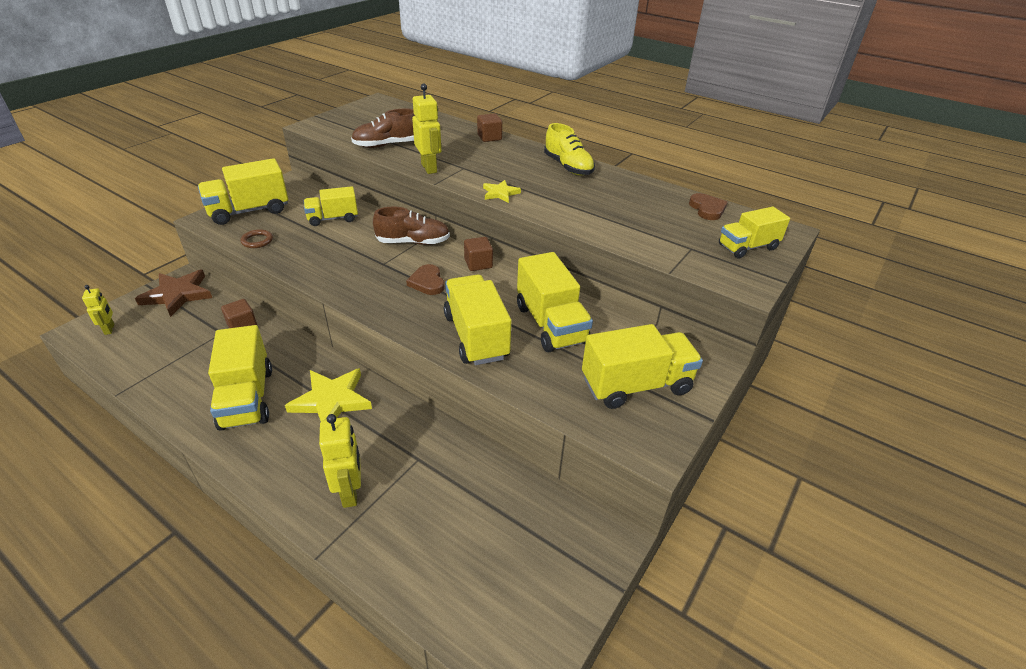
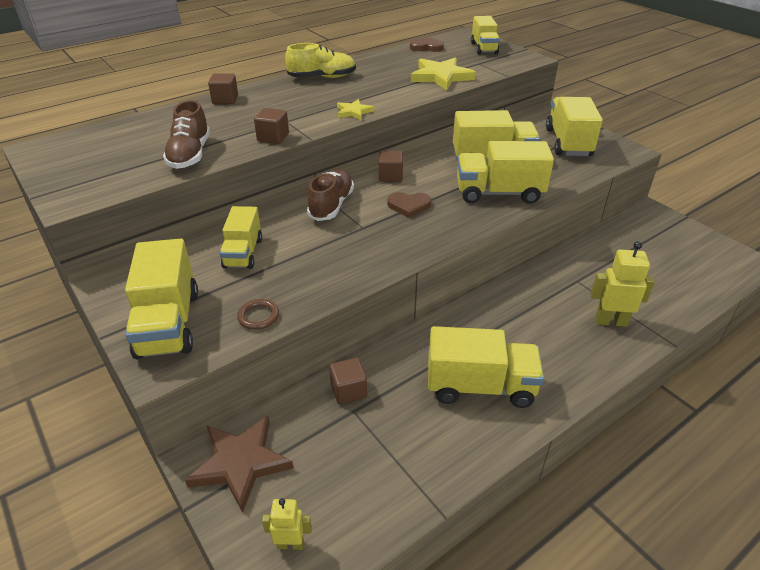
camera: 70 degrees left, 0 degrees up
yellow star [285,368,372,421] -> yellow star moved to [411,57,476,90]
yellow robot [412,84,441,174] -> brown cube [254,108,289,144]

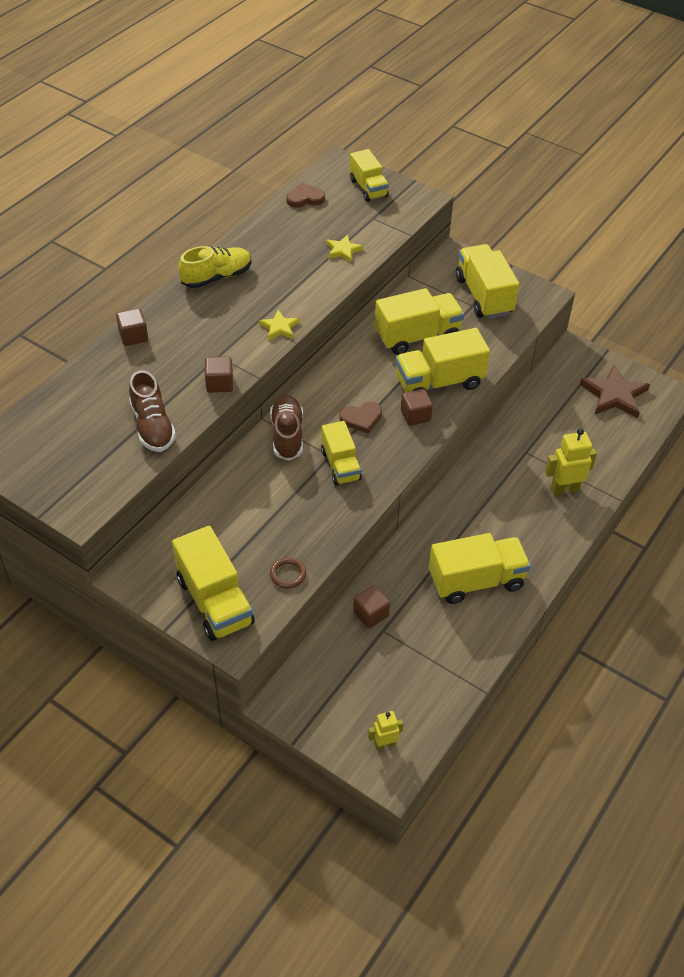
camera: 20 degrees left, 10 degrees up
brown star [185,416,294,513] -> brown star moved to [580,364,650,418]
yellow truck [220,206,262,269] -> yellow truck moved to [321,421,362,485]
brown cube [379,150,403,182] -> brown cube moved to [401,389,433,426]
yellow star [411,57,476,90] -> yellow star [326,235,363,262], size x0.54

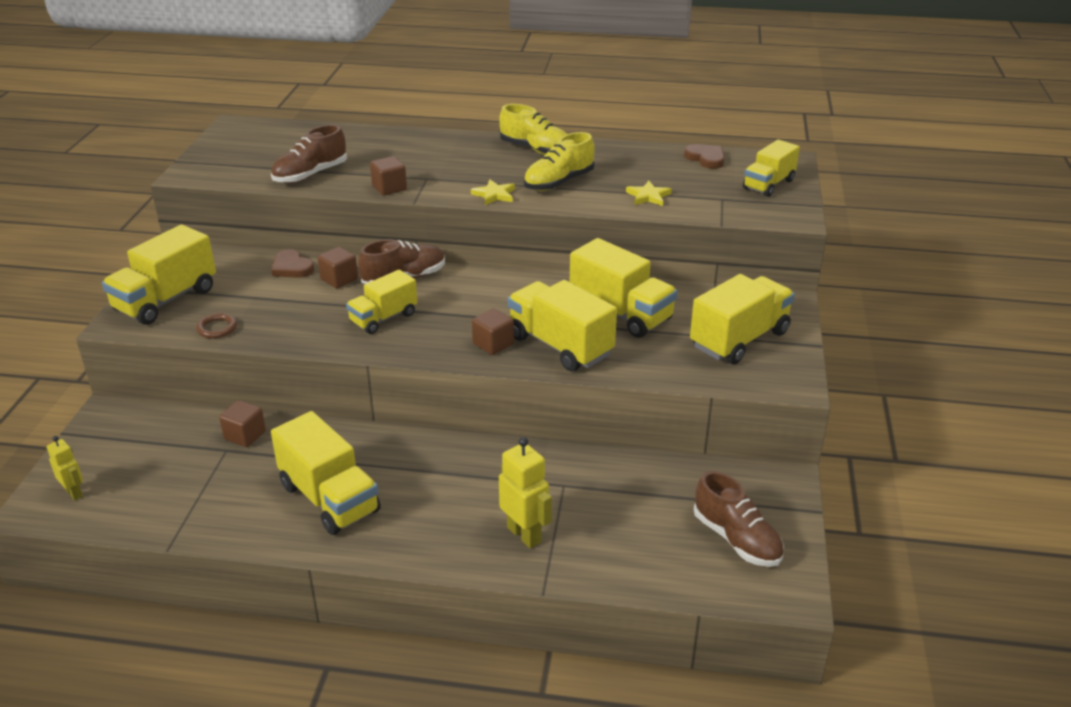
camera: 65 degrees right, 15 degrees down
brown cube [116,308,148,346] -> brown cube moved to [318,247,358,288]
brown heart [339,402,382,433] -> brown heart moved to [271,249,314,278]
brown star [580,364,650,418] -> brown shoe [694,471,784,567]
none -> yellow shoe [524,132,595,191]

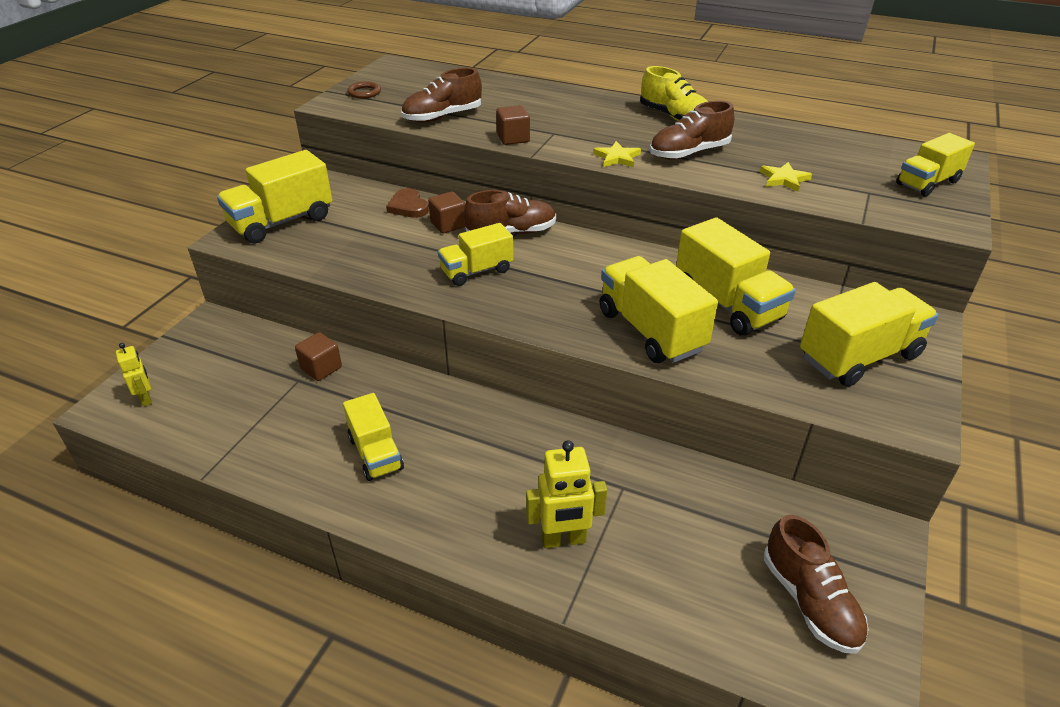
camera: 15 degrees right, 5 degrees up
brown ring [196,313,237,339] -> brown ring moved to [347,81,381,98]
yellow truck [271,411,381,535] -> yellow truck [343,393,404,481], size x0.64
brown cube [472,308,514,355] -> none
yellow robot [499,437,552,548] -> yellow robot turned 105 degrees clockwise [526,440,607,548]
yellow shoe [524,132,595,191] -> brown shoe [650,101,734,160]
brown heart [684,144,725,169] -> none

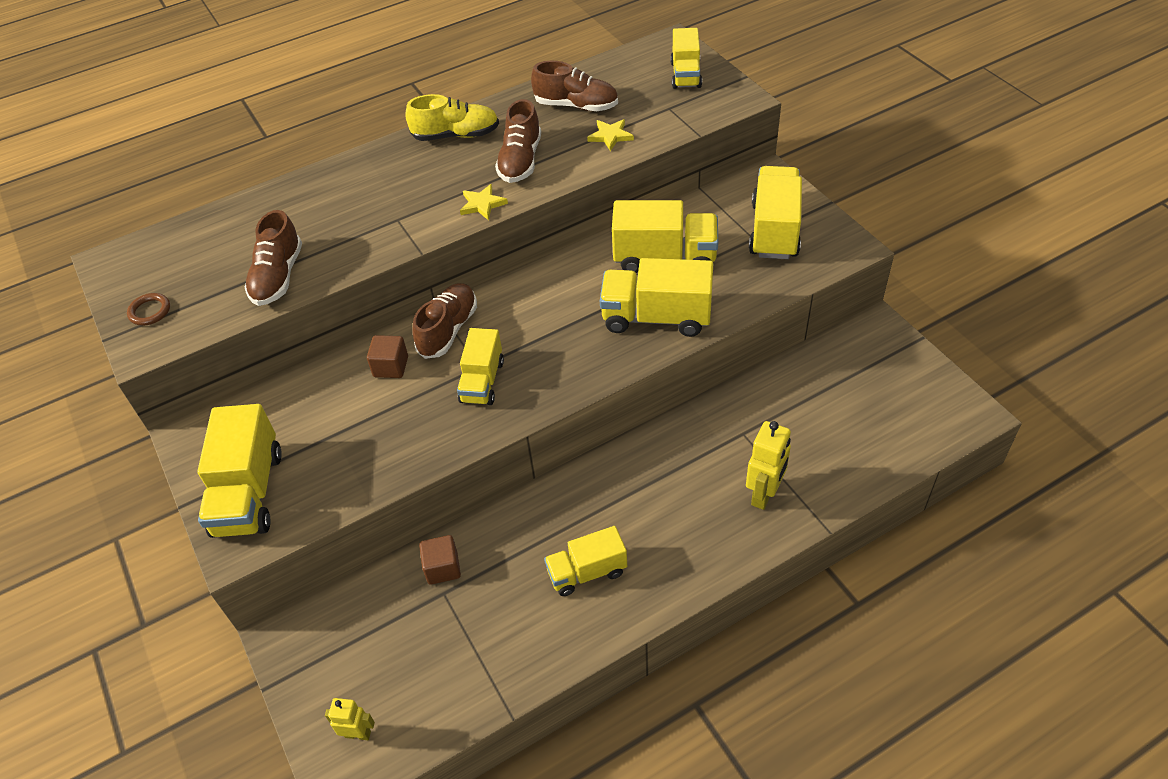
camera: 50 degrees left, 10 degrees up
yellow truck [343,393,404,481] -> yellow truck turned 150 degrees clockwise [544,526,627,596]
brown heart [386,188,429,218] -> none
brown cube [496,105,530,145] -> none
brown shoe [764,515,868,654] -> brown shoe moved to [531,61,618,111]

